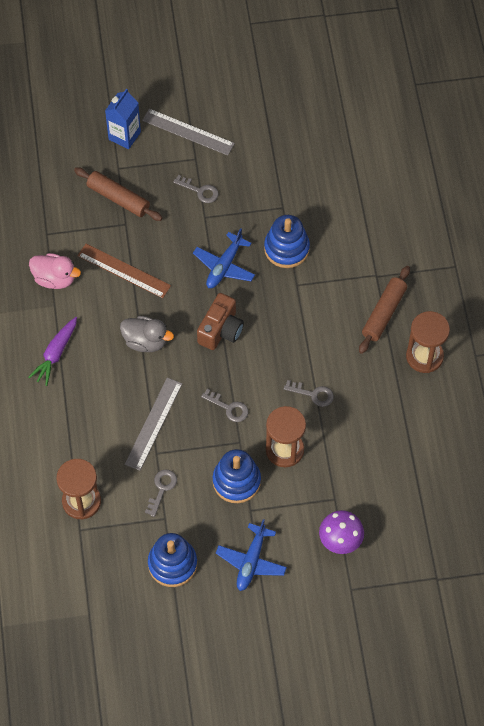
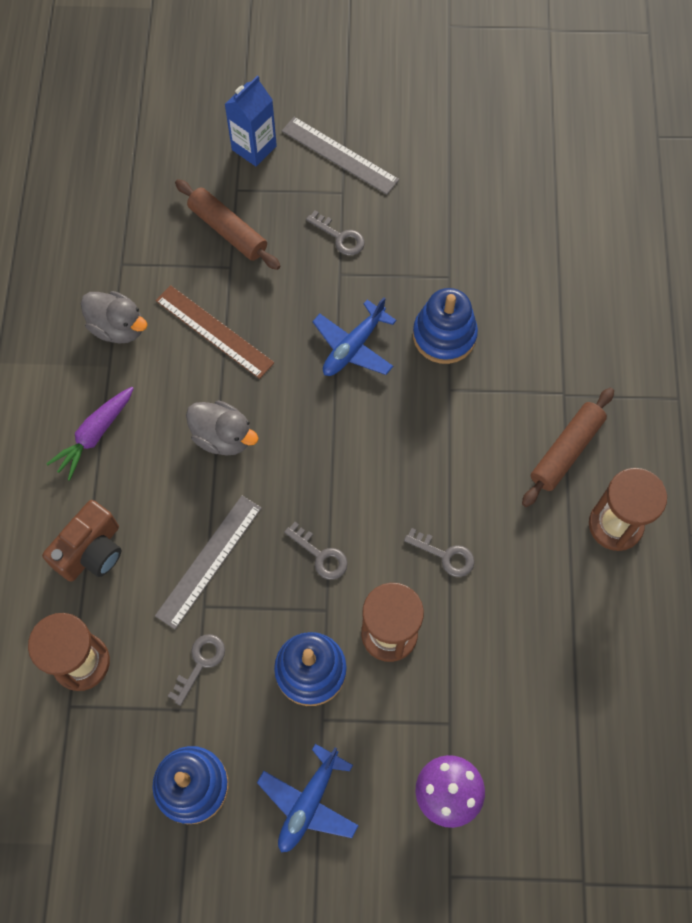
camera: 10 degrees right, 5 degrees up
pink duck [29,253,81,289] -> grey duck [81,291,147,344]
brown camera [197,293,244,350] -> brown camera moved to [42,500,122,582]

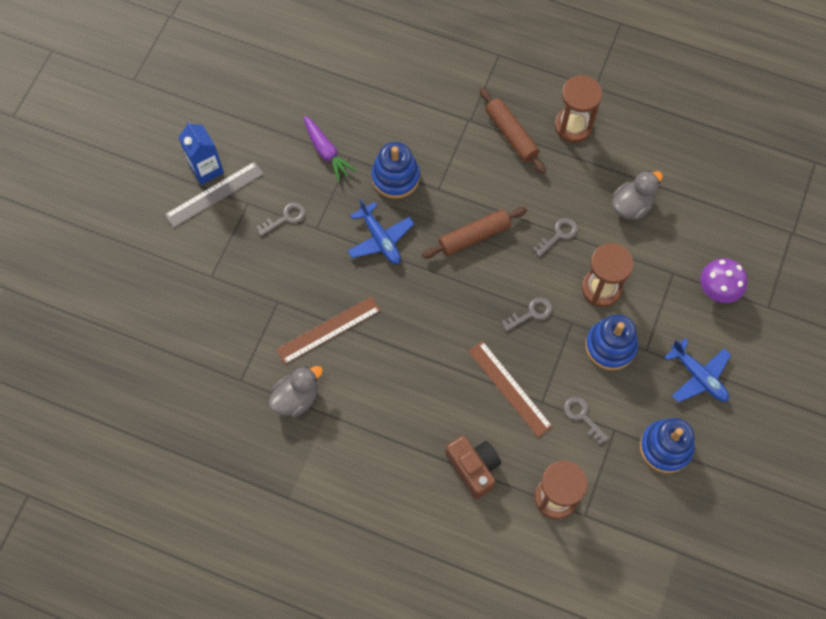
camera: 70 degrees left, 0 degrees up
purple carrot [46,387,134,481] -> purple carrot moved to [304,116,357,182]
grey ruler [155,495,262,629] -> brown ruler [468,341,553,438]
brown rolling pin [175,179,280,270] -> brown rolling pin moved to [422,207,527,258]
grey duck [186,400,258,456] -> grey duck moved to [612,171,663,220]
blue carton [225,75,277,166] -> blue carton moved to [178,122,224,185]

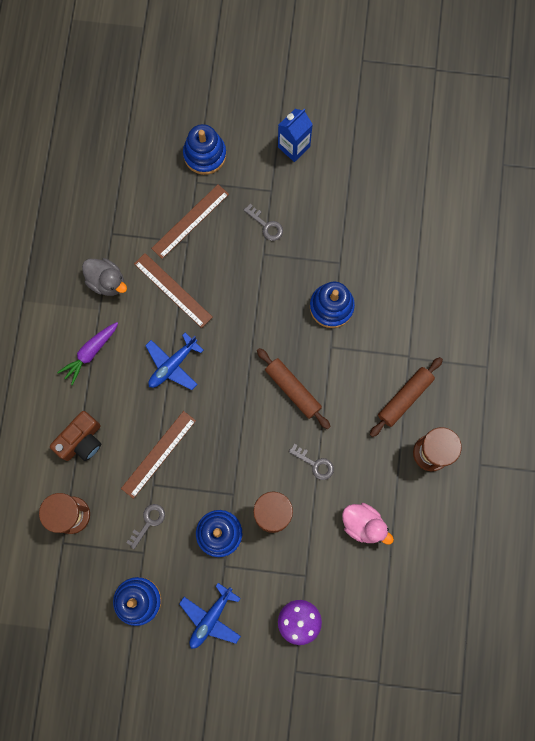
camera: 75 degrees right, 10 degrees up
grey ruler [165,161,264,228] -> none
purple carrot [304,116,357,182] -> purple carrot moved to [57,322,118,385]
blue plane [348,199,414,264] -> blue plane moved to [145,333,204,390]
grey key [501,297,552,332] -> none
grey duck [612,171,663,220] -> pink duck [342,503,394,545]
none -> brown ruler [151,184,229,259]
none -> blue stacking toy [183,124,226,175]

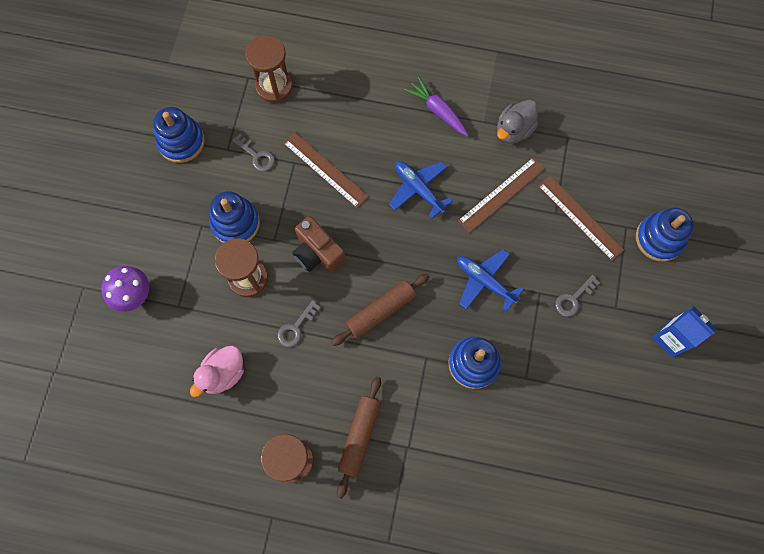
camera: 95 degrees right, 5 degrees down
brown camera [50,411,101,461] -> brown camera moved to [292,216,346,273]
blue plane [179,583,241,649] -> blue plane moved to [457,249,524,312]
brown rolling pin [370,357,443,437] -> brown rolling pin turned 60 degrees clockwise [337,376,381,499]

